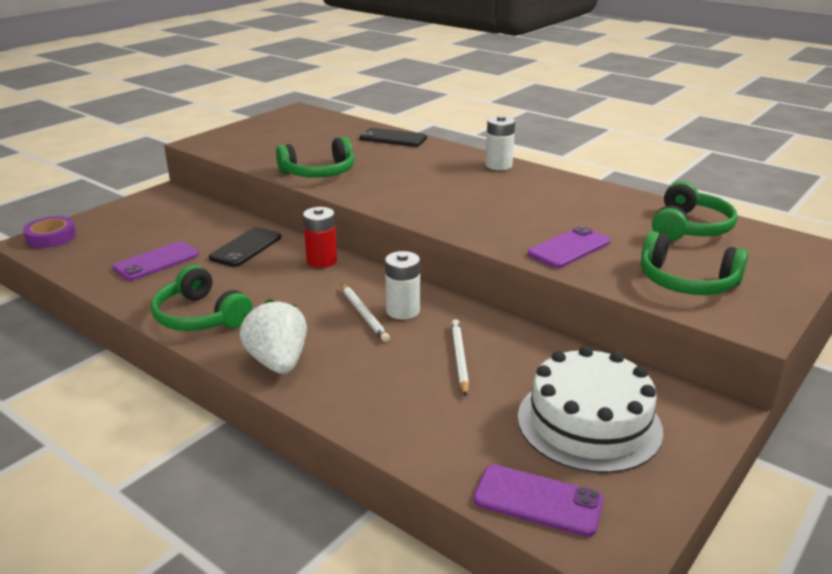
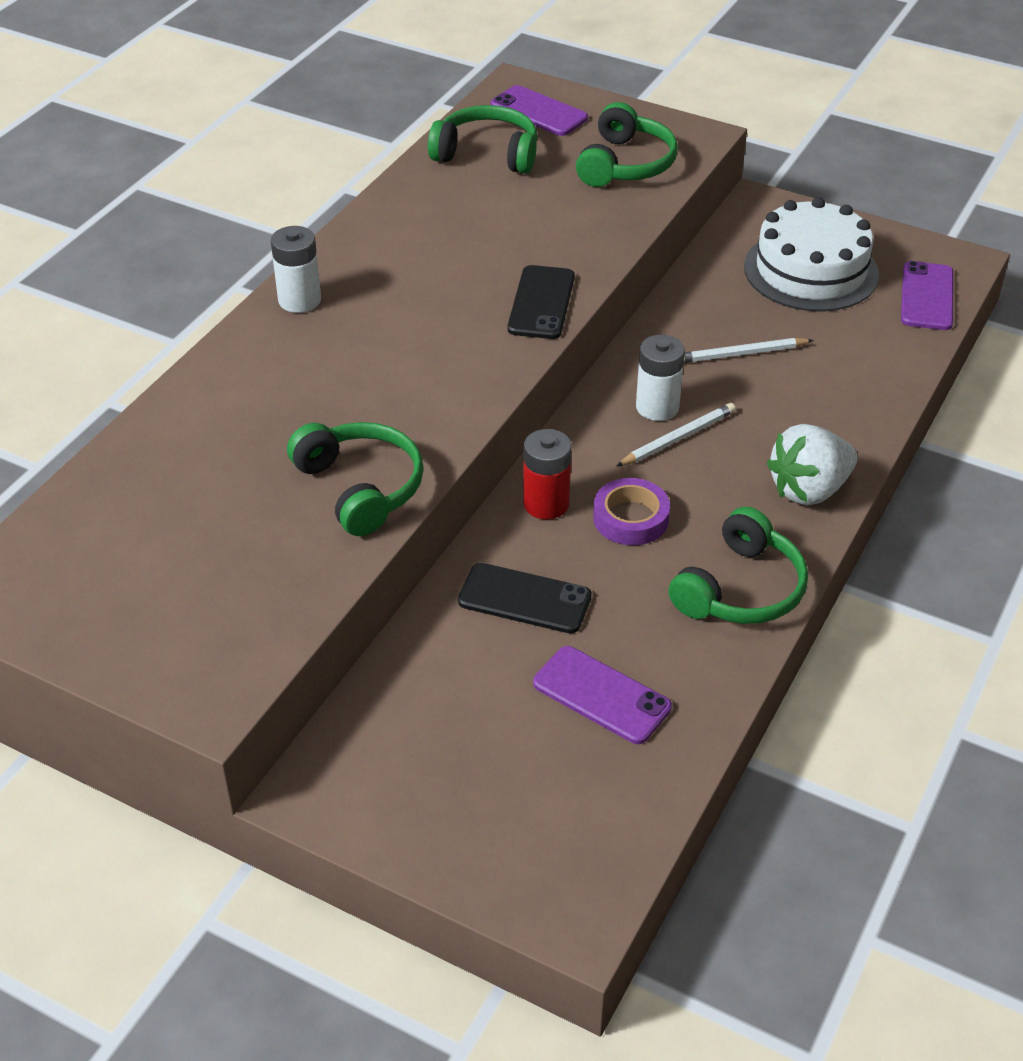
camera: 100 degrees left, 15 degrees up
purple tape [23,216,76,248] -> purple tape moved to [593,478,670,545]
black phone [359,128,427,147] -> black phone moved to [508,265,575,339]
purple phone [528,226,611,268] -> purple phone moved to [491,85,588,136]

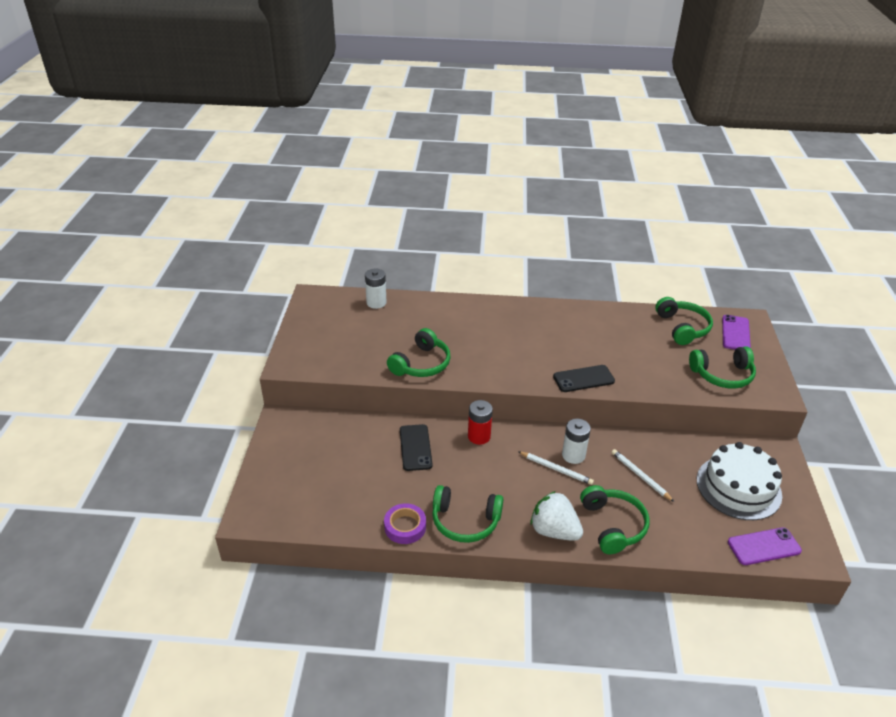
camera: 65 degrees right, 5 degrees down
white battery [271,226,321,313] -> white battery moved to [365,268,387,309]
purple phone [533,646,672,744] -> none
purple tape [593,478,670,545] -> purple tape moved to [384,503,426,544]
none -> green headphones [580,485,649,554]

